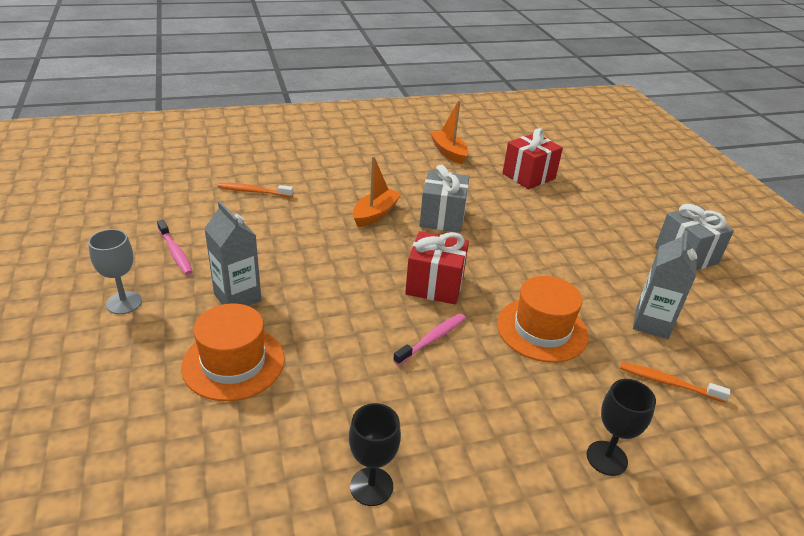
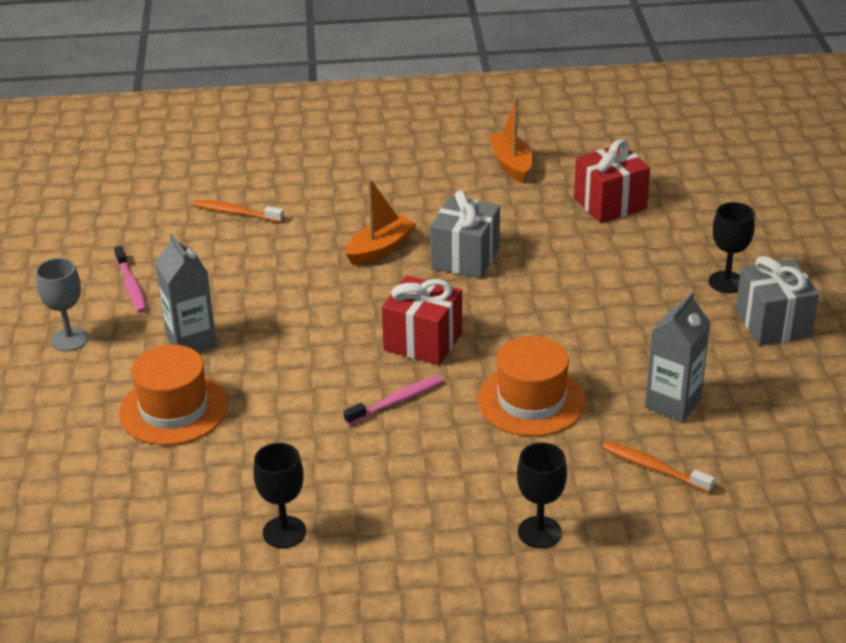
camera: 15 degrees right, 0 degrees up
none -> black goblet [709,202,755,293]

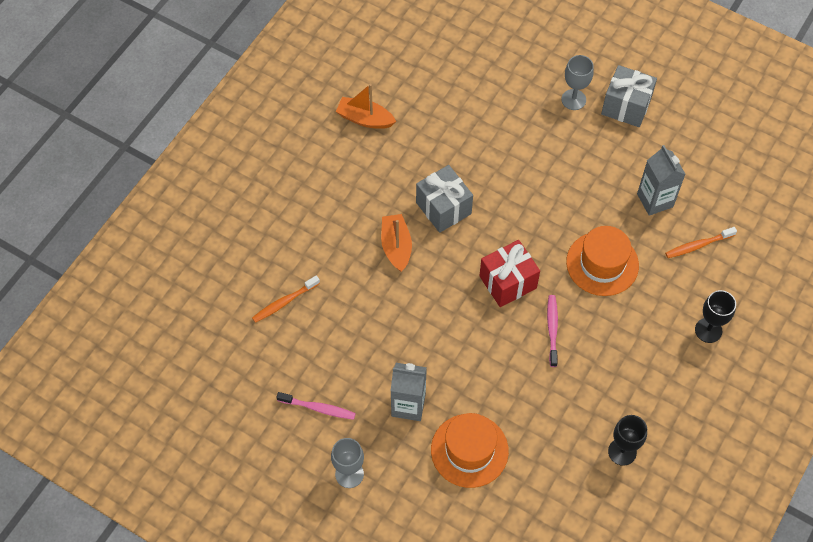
camera: 55 degrees left, 25 degrees up
red gift [574,139,650,223] -> none
black goblet [709,202,755,293] -> grey goblet [561,55,594,110]

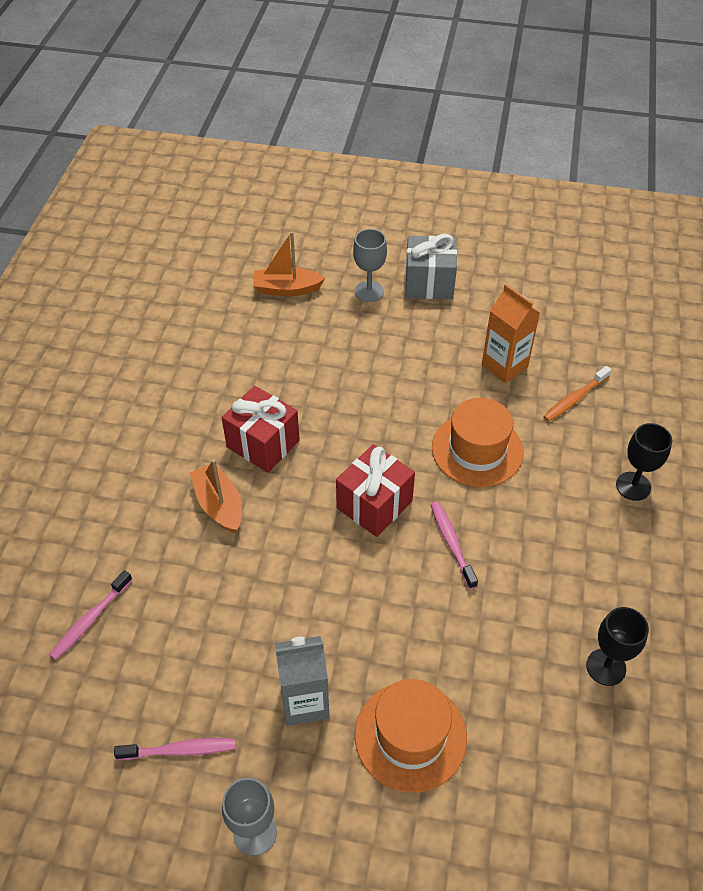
camera: 20 degrees left, 10 degrees down
orange toothbrush [252,275,320,323] -> pink toothbrush [49,570,132,660]
orange boat [336,84,396,129] -> orange boat moved to [253,231,325,296]
grey gift [416,165,473,233] -> red gift [222,386,300,473]
grey carton [637,145,685,216] -> orange carton [482,284,540,383]

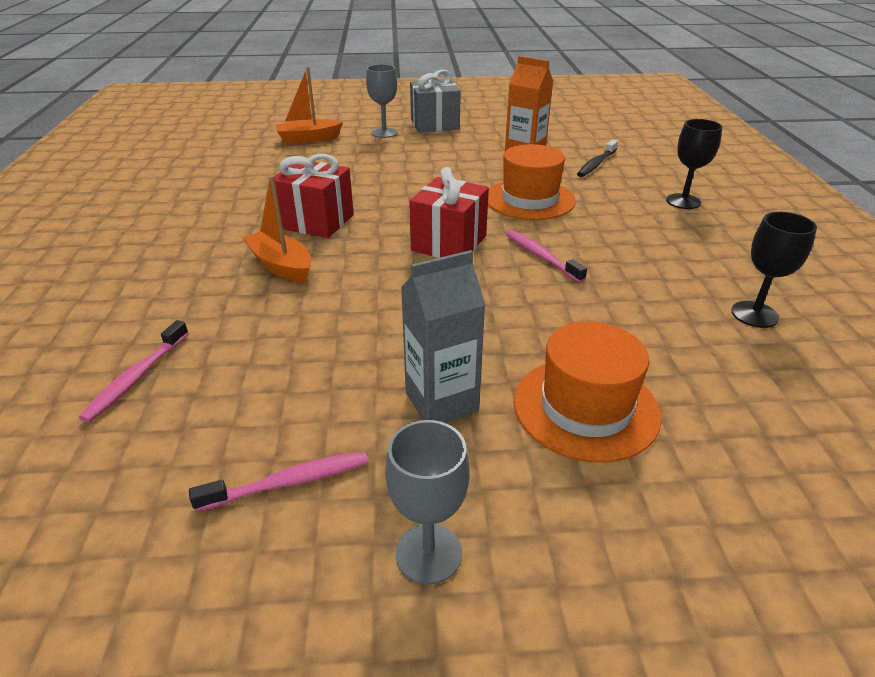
camera: 15 degrees left, 15 degrees down
orange toothbrush [543,366,611,422] -> black toothbrush [577,140,618,177]

